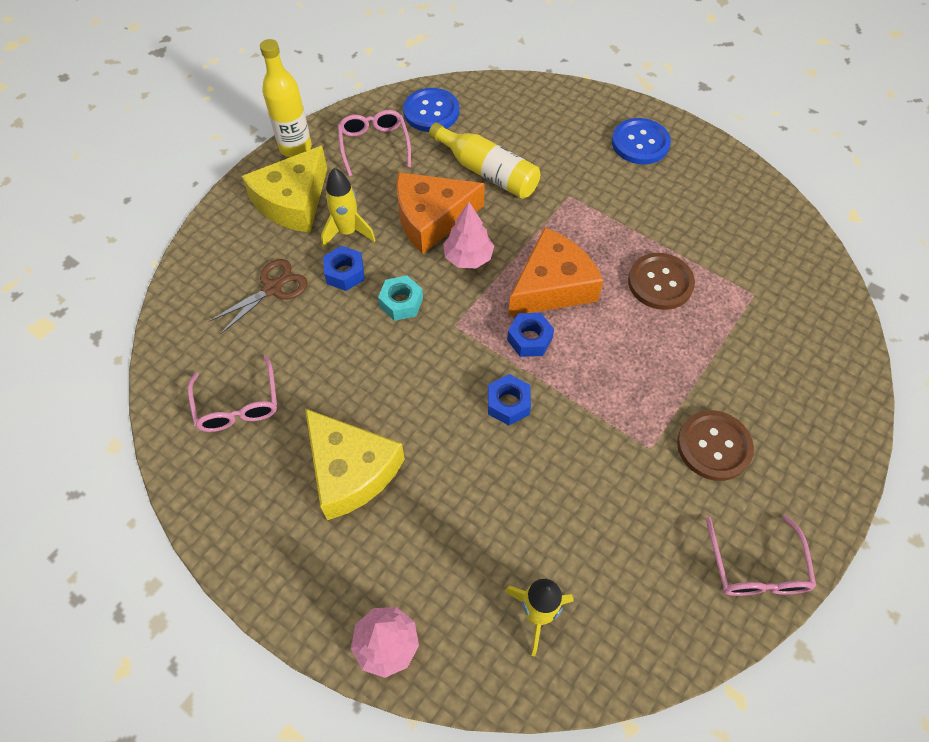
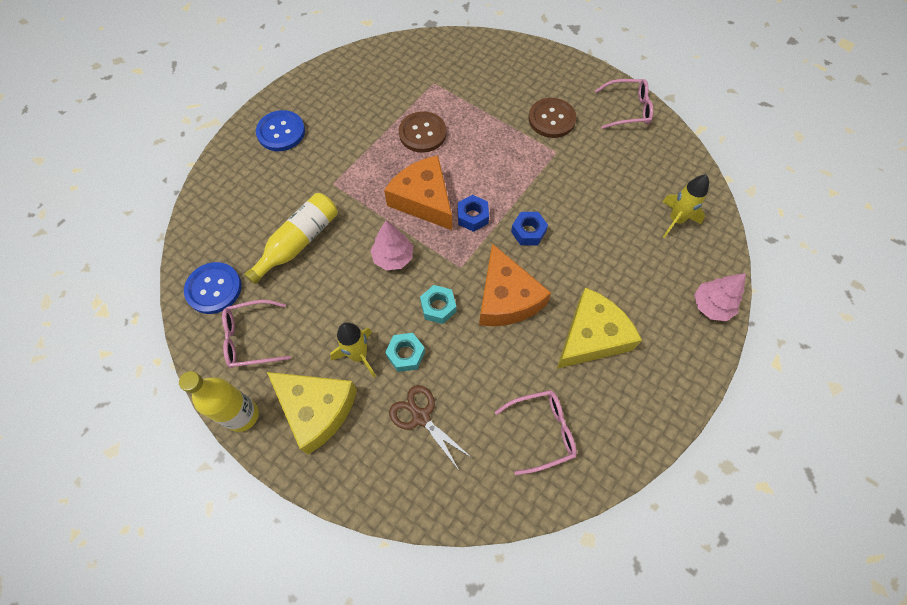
camera: 90 degrees left, 5 degrees up
blue nut [323,246,365,291] -> turquoise nut [385,333,425,372]
orange cheese [396,172,485,254] -> orange cheese moved to [479,243,551,326]

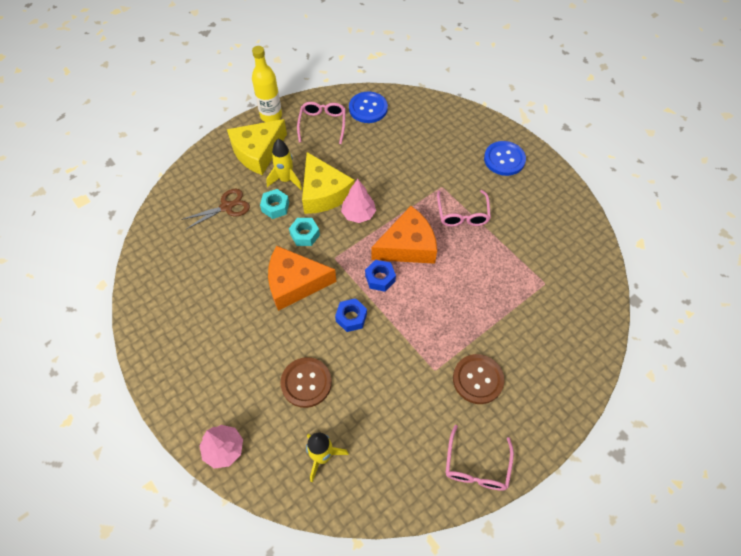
camera: 105 degrees right, 5 degrees down
yellow bottle [244,193,337,284] -> none
brown button [399,111,446,153] -> brown button moved to [280,357,332,408]
pink glasses [495,390,577,475] -> pink glasses moved to [437,190,491,227]
yellow cheese [557,287,642,369] -> yellow cheese moved to [302,152,355,214]

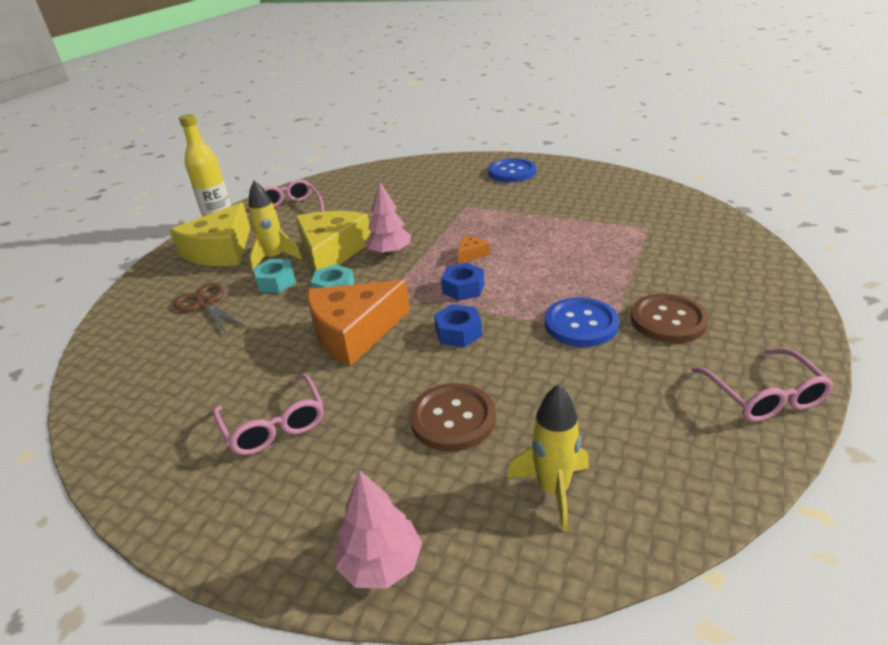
camera: 25 degrees left, 25 degrees down
brown scissors [181,189,250,230] -> brown scissors turned 75 degrees counterclockwise [173,283,245,333]
yellow cheese [302,152,355,214] -> yellow cheese turned 120 degrees counterclockwise [295,211,371,271]
blue button [349,92,388,123] -> blue button moved to [544,297,619,347]
orange cheese [371,206,437,264] -> orange cheese [458,236,490,264], size x0.41
pink glasses [437,190,491,227] -> pink glasses moved to [213,373,324,455]

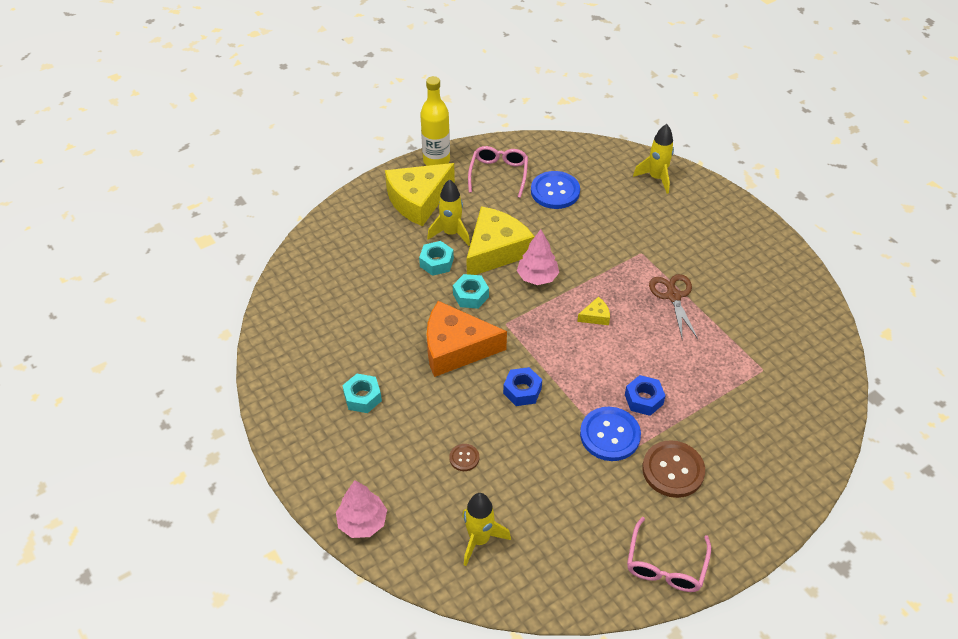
camera: 30 degrees right, 15 degrees up
brown scissors [173,283,245,333] -> brown scissors moved to [649,274,698,340]
pink glasses [213,373,324,455] -> turquoise nut [342,374,382,413]
brown button [410,383,496,451] -> brown button [449,444,479,471], size x0.49
blue nut [441,263,484,301] -> blue nut moved to [625,375,665,416]
orange cheese [458,236,490,264] -> yellow cheese [577,297,610,325]
blue button [488,158,536,182] -> blue button moved to [531,171,580,209]
none -> yellow rocket [633,124,674,194]

